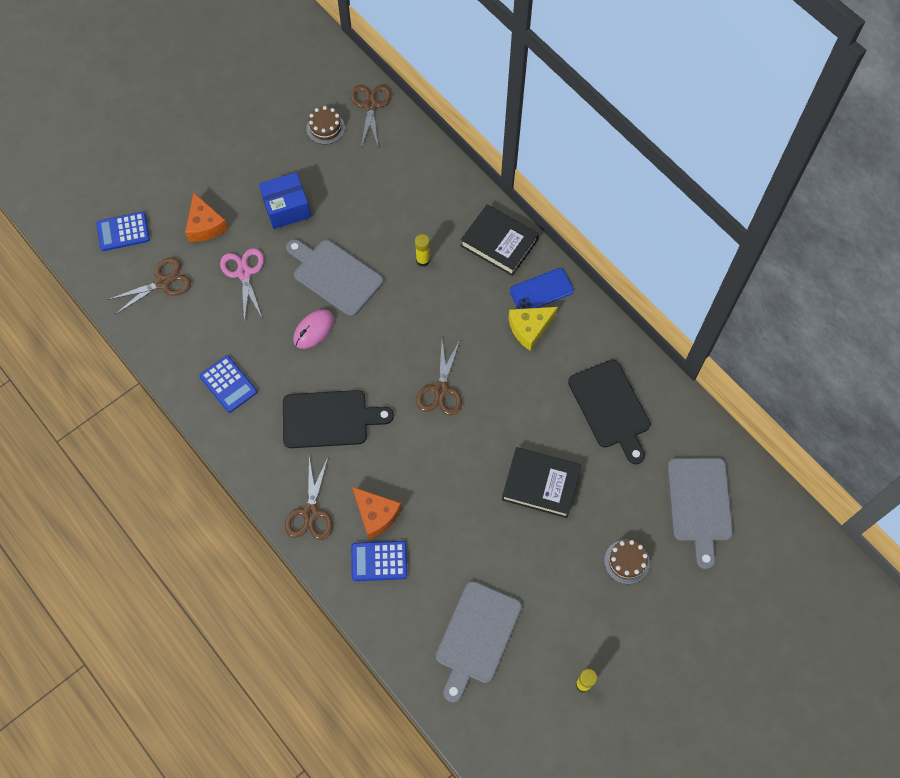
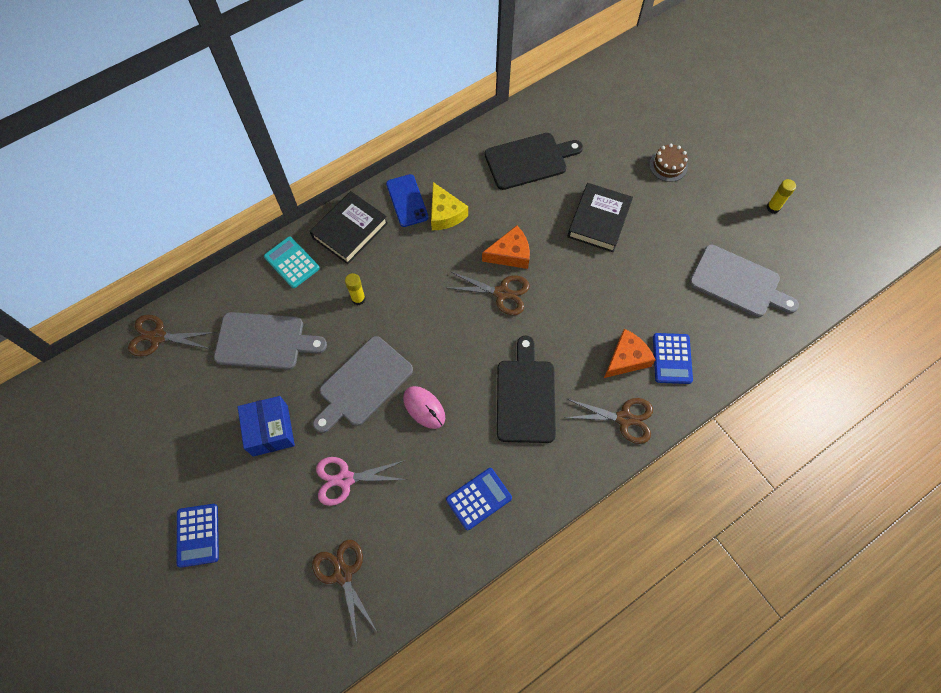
camera: 85 degrees left, 0 degrees up
blue calculator [96,212,150,251] -> blue calculator moved to [177,504,219,568]
orange cheese [185,192,228,242] -> orange cheese moved to [482,226,530,269]
brown cake [306,106,345,145] -> none
grey cutting board [668,458,733,569] -> grey cutting board moved to [214,312,327,370]
none -> turquoise calculator [264,237,320,288]

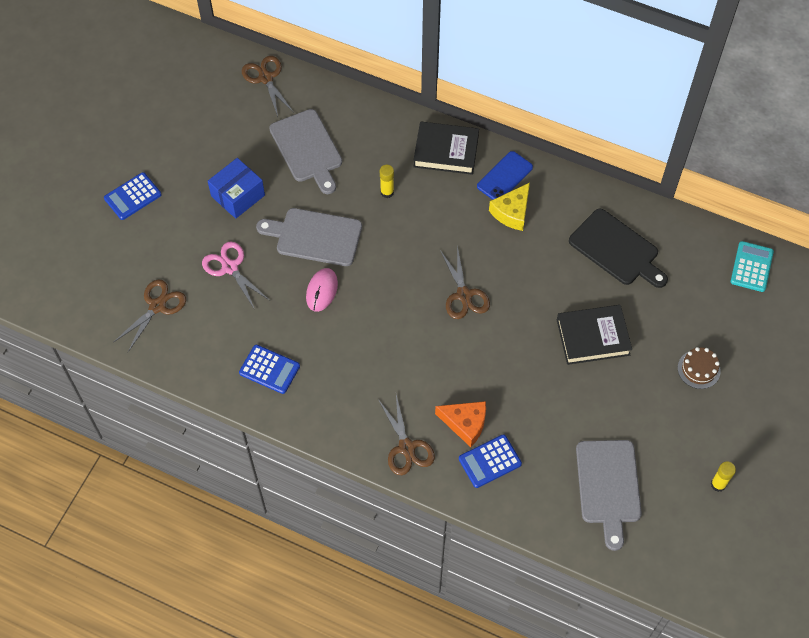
camera: 60 degrees right, 5 degrees down
turquoise calculator [264,237,320,288] -> turquoise calculator moved to [731,241,774,292]
orange cheese [482,226,530,269] -> none
black cutting board [497,336,556,443] -> none

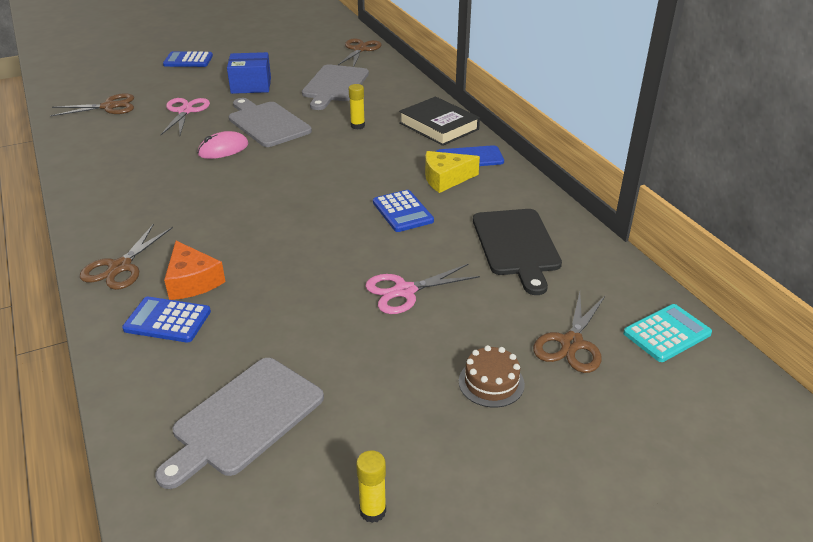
camera: 40 degrees right, 25 degrees down
blue calculator [239,345,300,394] -> blue calculator moved to [373,190,434,232]
brown scissors [440,246,490,319] -> brown scissors moved to [533,292,606,373]
black book [557,305,632,365] -> pink scissors [365,264,480,314]

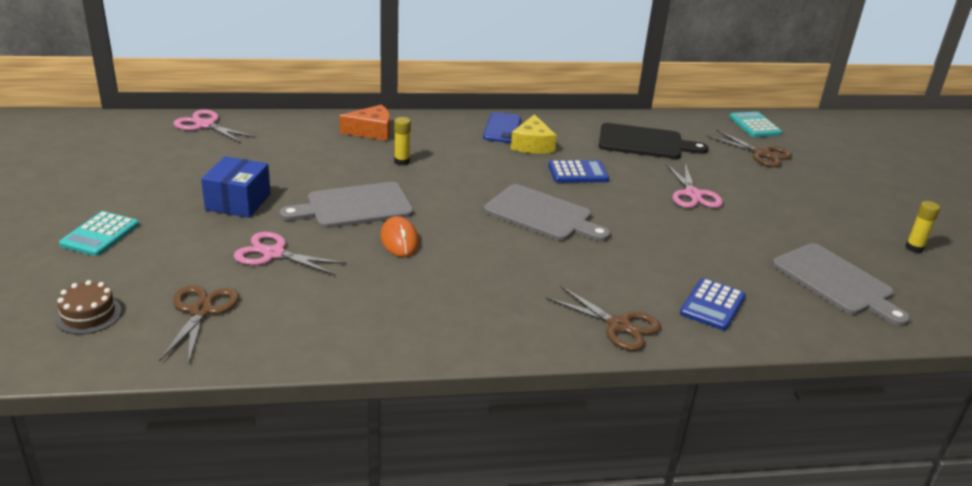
camera: 75 degrees left, 5 degrees down
blue calculator [163,51,213,67] -> turquoise calculator [59,211,139,256]
orange cheese [164,241,226,300] -> orange cheese moved to [339,105,390,141]
pink mouse [198,131,248,159] -> orange mouse [380,216,419,257]
grey cutting board [302,64,369,110] -> grey cutting board moved to [484,184,610,241]
brown scissors [338,38,381,67] -> pink scissors [174,110,256,143]
black book [399,97,480,146] -> none
brown cake [459,345,525,408] -> brown cake moved to [55,280,122,334]

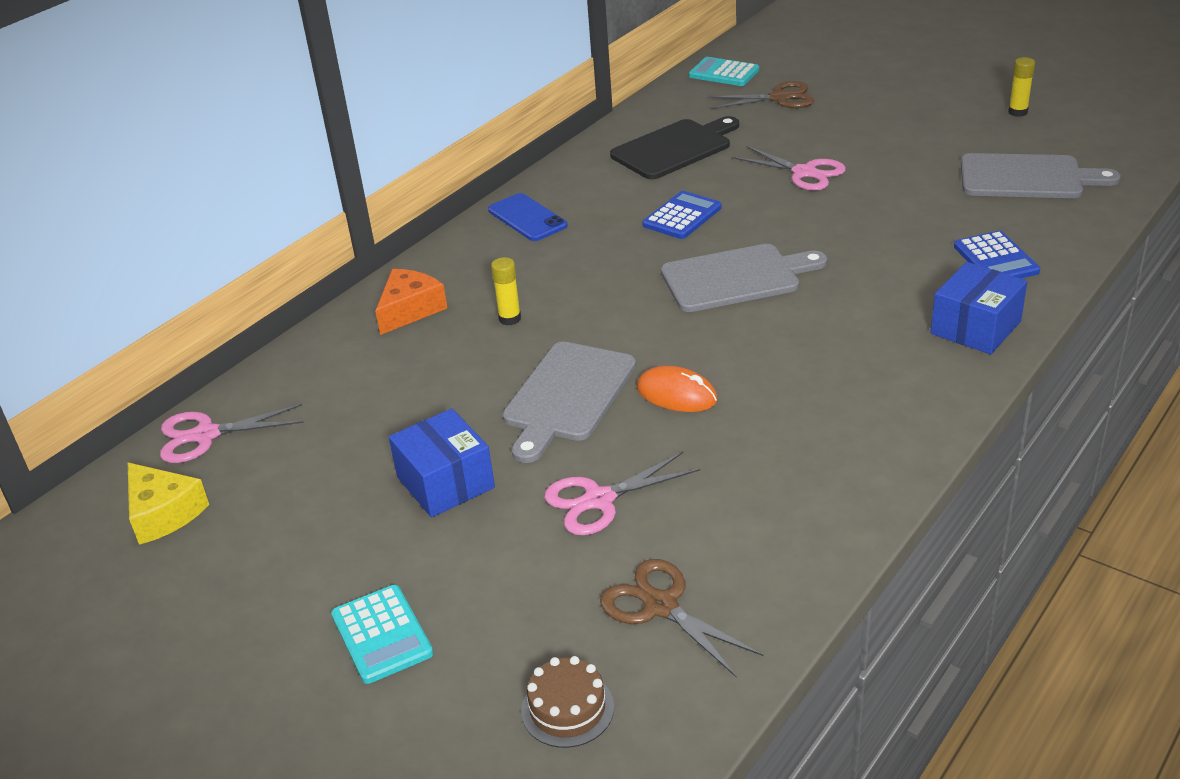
camera: 40 degrees left, 5 degrees up
yellow cheese [511,114,557,154] -> yellow cheese moved to [128,463,209,545]
brown scissors [546,285,661,351] -> blue box [930,262,1027,354]

